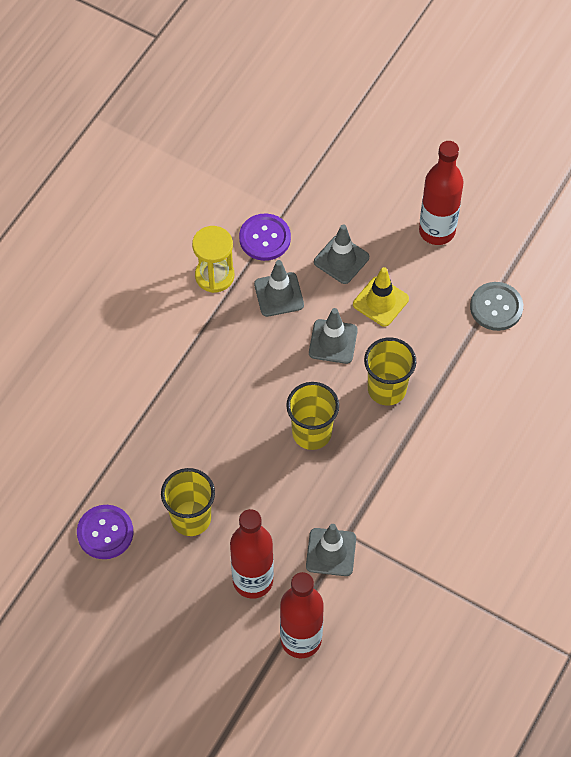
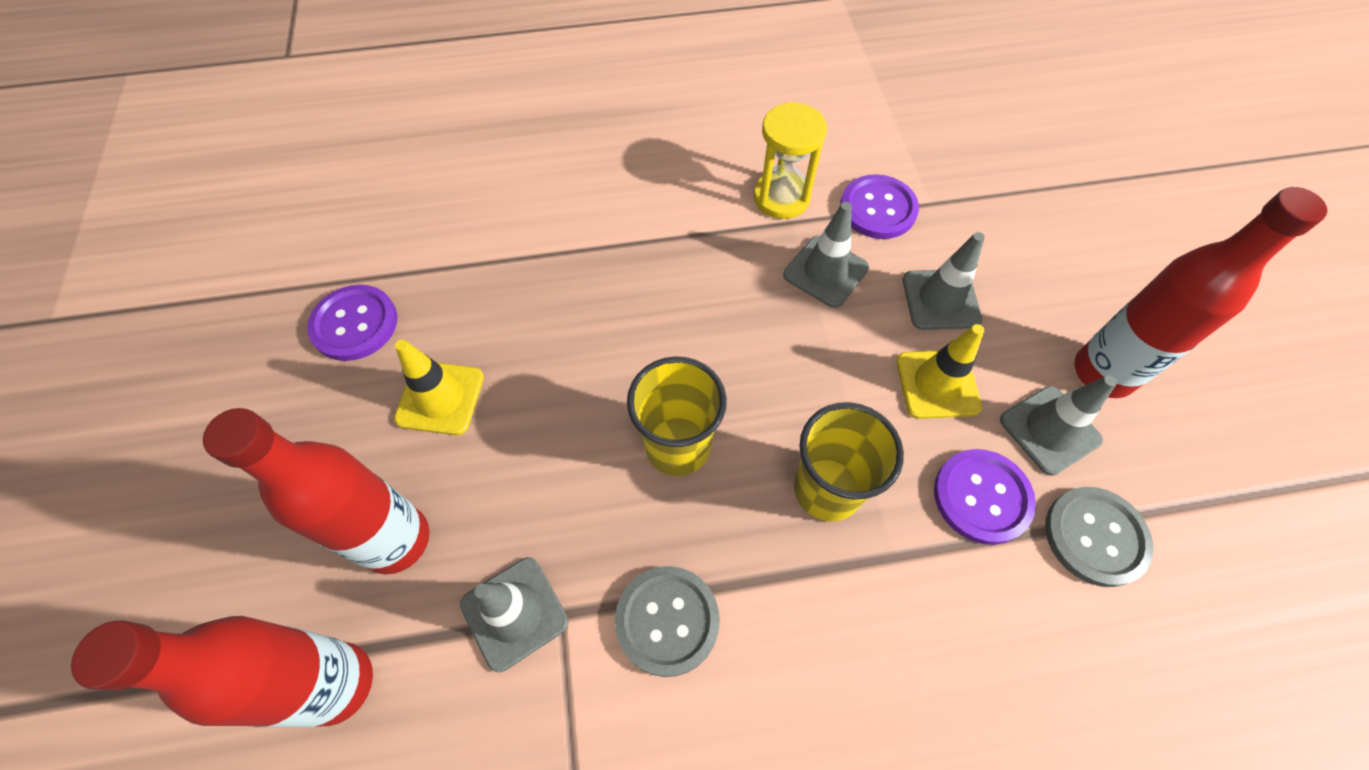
camera: 50 degrees right, 0 degrees up
yellow cup [161,468,215,536] -> yellow traffic cone [394,340,484,435]
grey traffic cone [309,308,358,364] -> grey traffic cone moved to [1000,375,1117,476]
none -> grey button [615,566,720,677]
none -> purple button [934,449,1036,545]

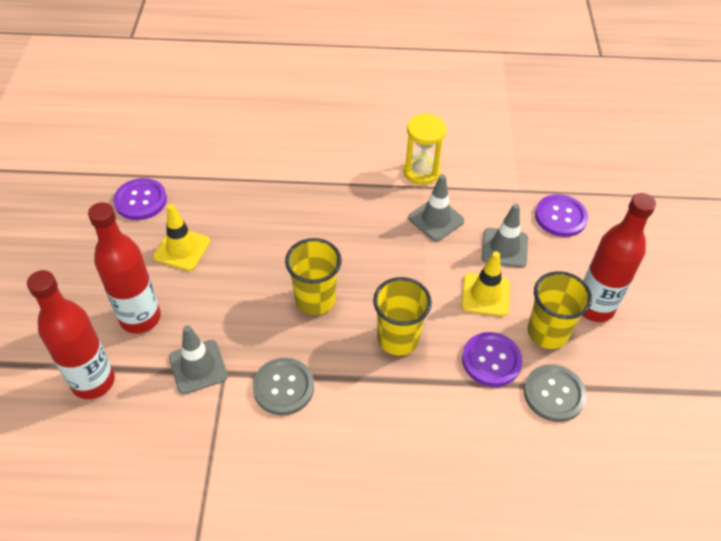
camera: 10 degrees right, 10 degrees down
purple button [840,174,919,239] -> purple button moved to [535,194,588,237]
grey traffic cone [1000,375,1117,476] -> yellow cup [527,271,592,349]

